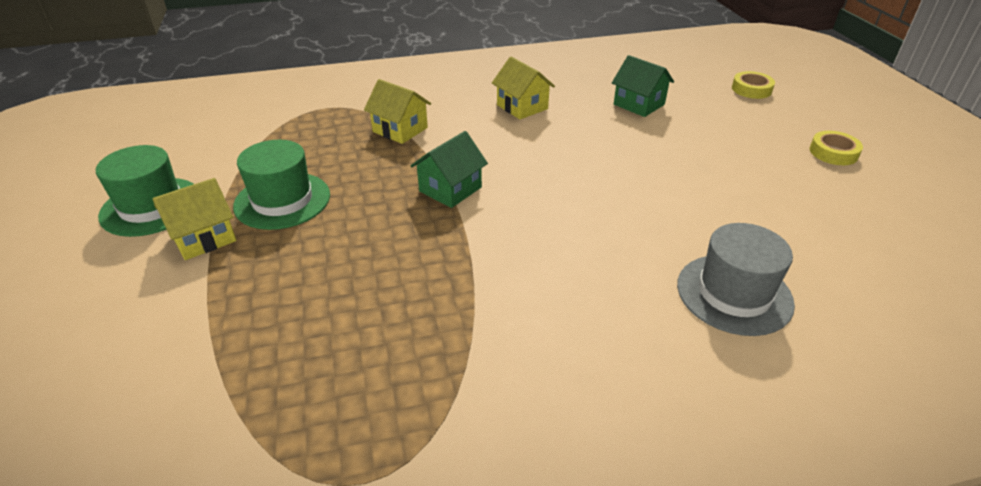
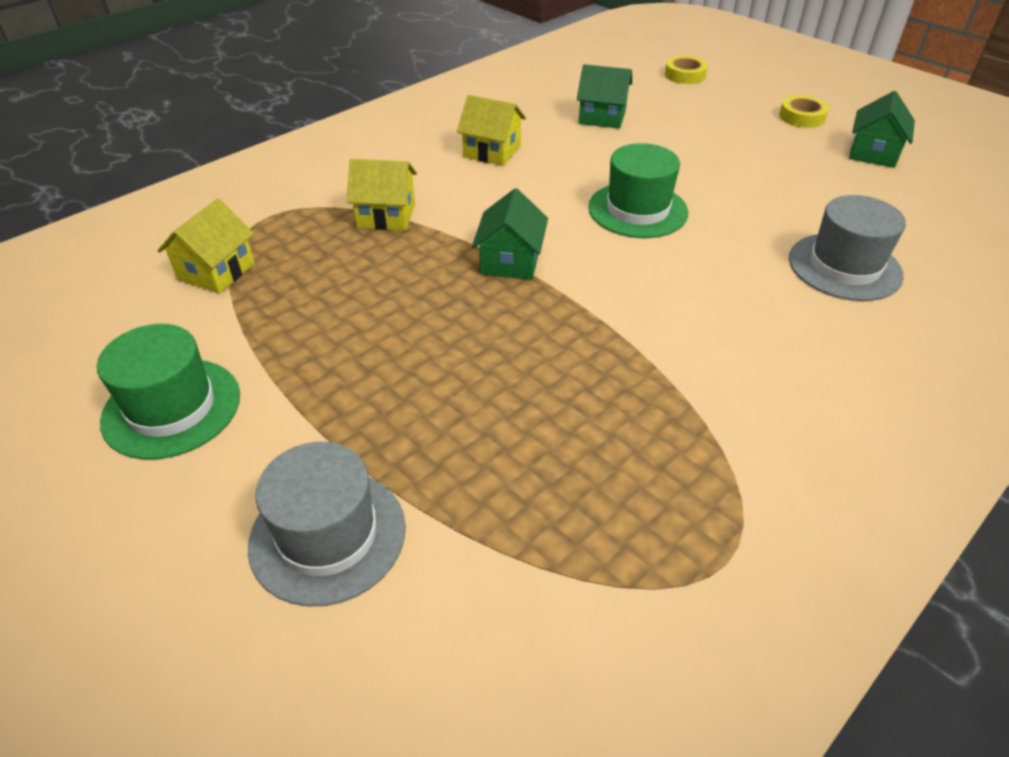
camera: 30 degrees left, 5 degrees up
yellow house [152,178,236,260] -> yellow house moved to [158,199,255,293]
green hat [233,140,330,230] -> green hat moved to [588,143,688,238]
none -> grey hat [248,442,406,606]
none -> green house [849,91,915,168]

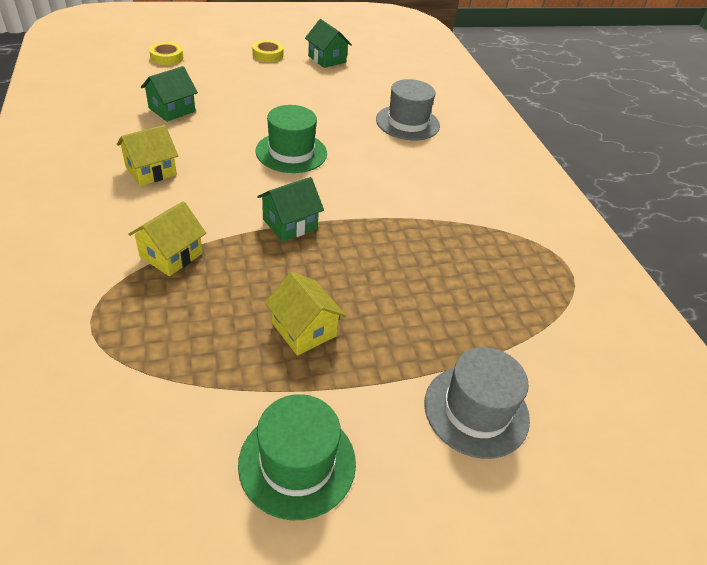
camera: 65 degrees left, 0 degrees up
yellow house [158,199,255,293] -> yellow house moved to [265,272,346,355]
green house [472,188,548,280] -> green house turned 75 degrees counterclockwise [257,177,324,242]

